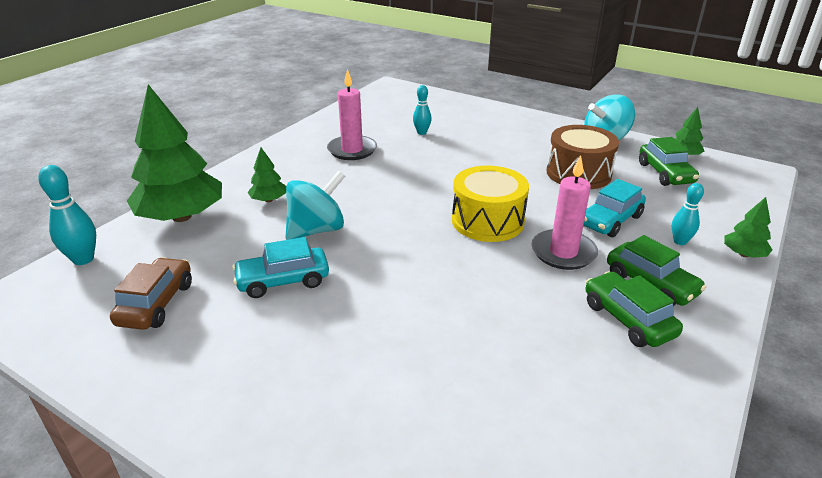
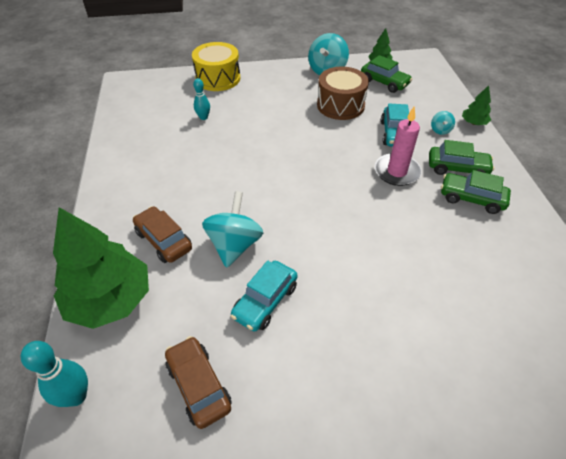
camera: 40 degrees left, 15 degrees up
green tree [248,148,286,202] -> brown car [133,206,192,263]
pink candle [327,69,377,160] -> none
yellow drum [452,166,529,242] -> yellow drum moved to [192,42,240,91]
turquoise bowling pin [672,183,704,245] -> turquoise spinning top [431,111,455,135]

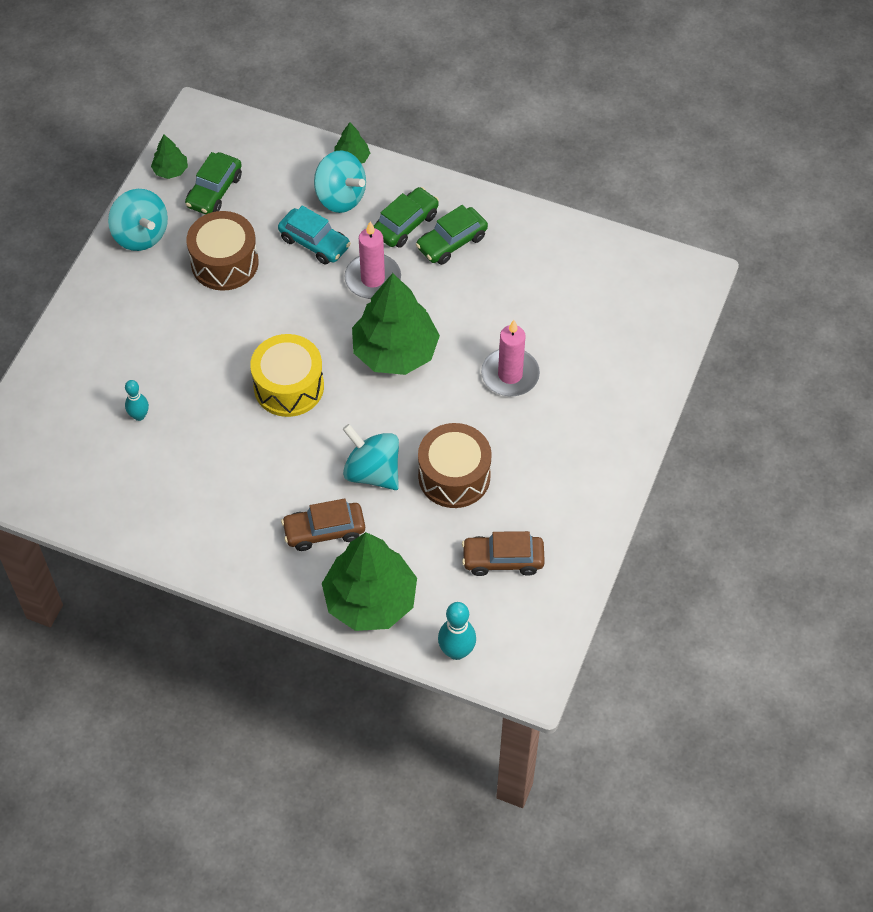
camera: 60 degrees left, 10 degrees up
yellow drum [192,42,240,91] -> yellow drum moved to [250,334,324,417]
turquoise car [230,261,297,332] -> brown drum [418,423,492,508]
green car [361,55,412,93] -> green car turned 135 degrees clockwise [185,152,242,215]
turquoise spinning top [431,111,455,135] -> turquoise spinning top [314,150,366,213], size x2.05
none -> green tree [352,273,440,375]
none -> pink candle [481,320,540,396]

